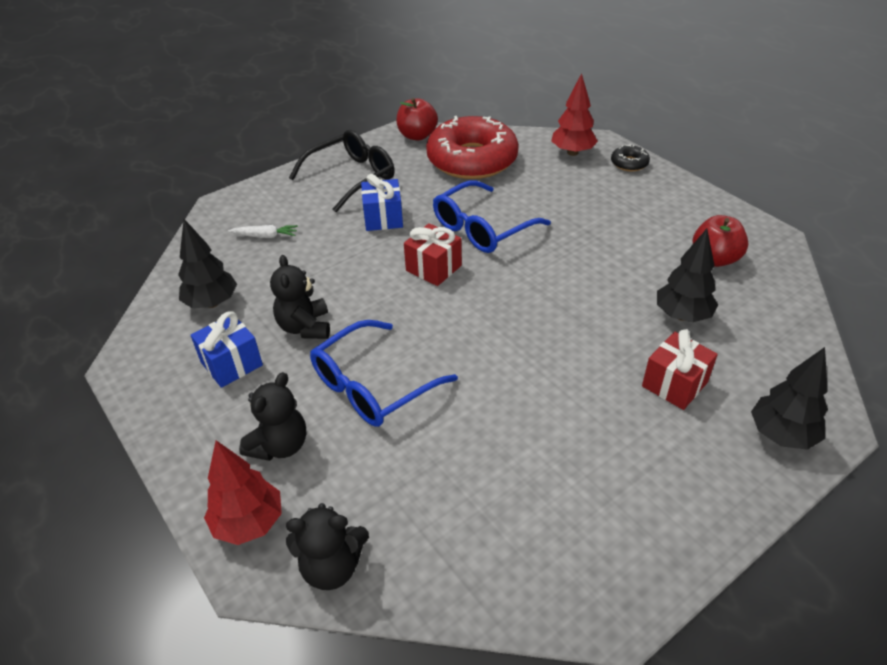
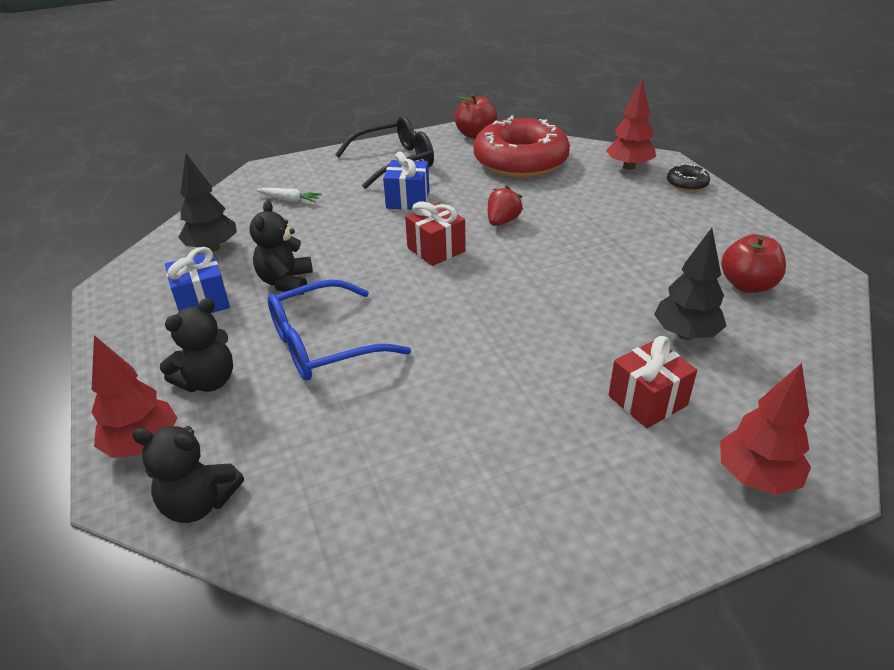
camera: 15 degrees right, 5 degrees down
blue glasses [433,180,551,253] -> red strawberry [488,186,523,226]
black tree [751,347,828,450] -> red tree [720,363,811,495]

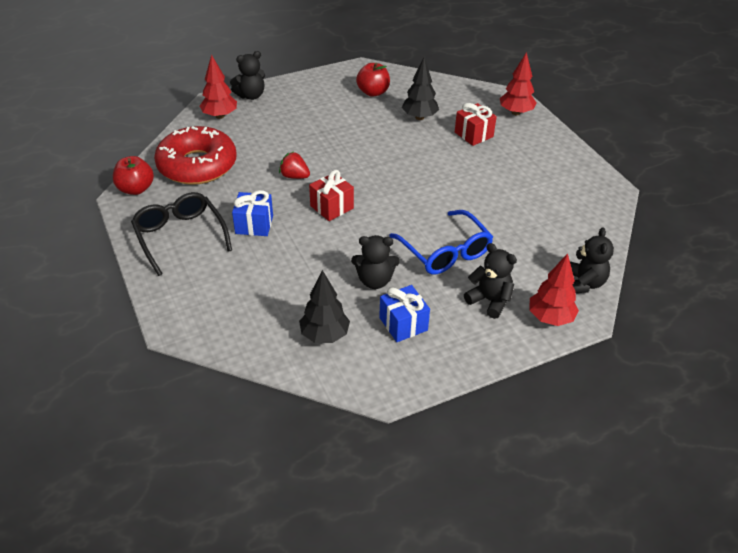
camera: 95 degrees left, 5 degrees up
white carrot [256,188,322,202] -> none
black donut [667,163,710,191] -> black teddy bear [230,51,265,100]

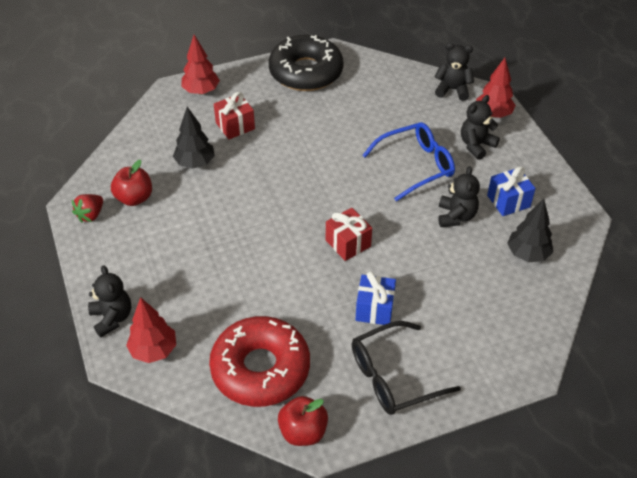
camera: 85 degrees left, 5 degrees up
red strawberry [279,151,310,179] -> red strawberry moved to [72,194,103,223]
none -> black donut [269,35,343,91]

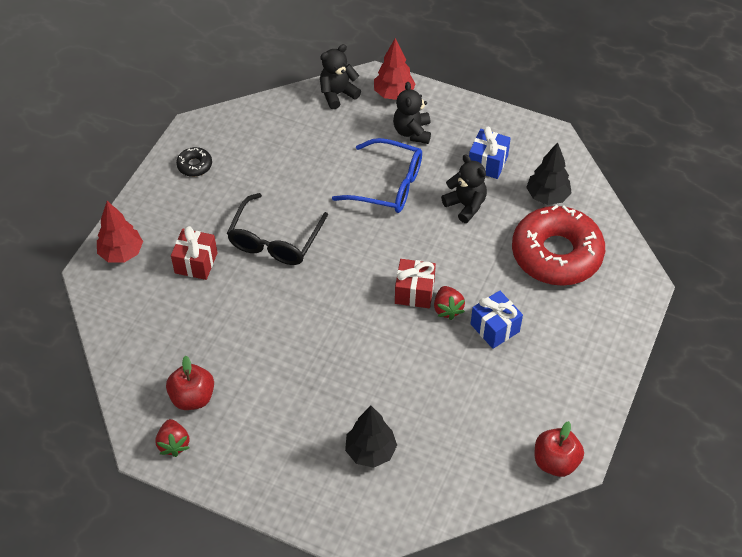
camera: 45 degrees left, 5 degrees up
black teddy bear [88,265,131,337] -> none
red tree [126,297,176,363] -> none
black tree [173,107,215,169] -> black tree moved to [345,406,397,468]
red donut [209,316,310,407] -> red donut moved to [512,205,605,286]
black donut [269,35,343,91] -> black donut [176,147,212,177], size x0.41
black glasses [352,321,461,415] -> black glasses moved to [227,193,328,265]
blue glasses [362,122,455,201] -> blue glasses turned 90 degrees clockwise [332,138,422,213]
none -> red strawberry [434,286,465,320]

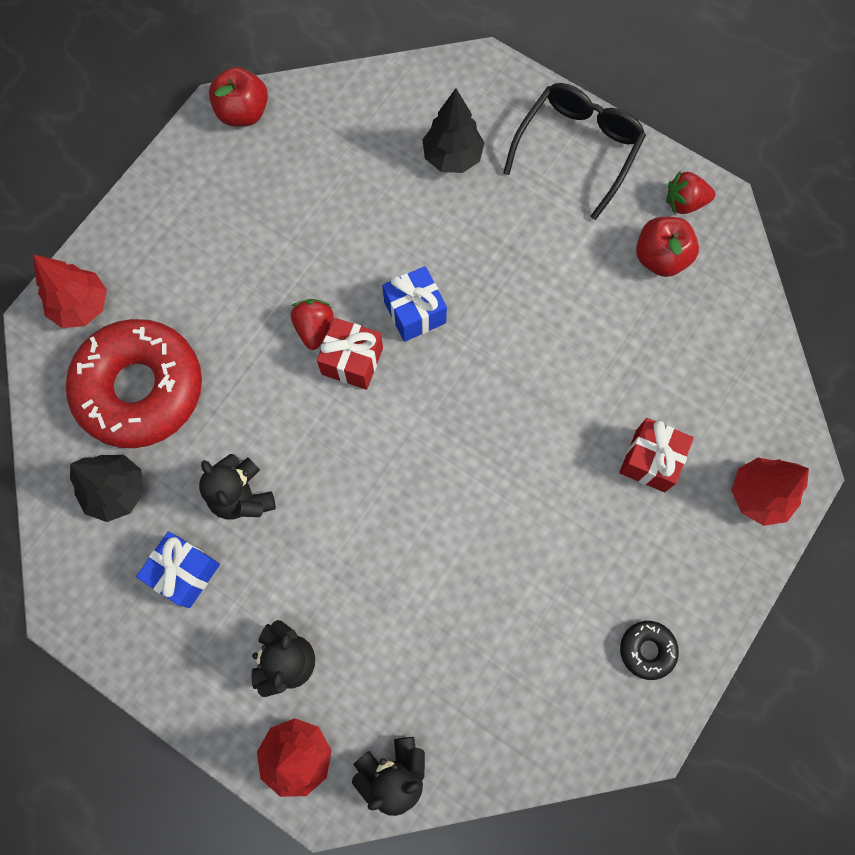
camera: 170 degrees left, 20 degrees up
red strawberry [155,419,189,457] -> red strawberry turned 90 degrees counterclockwise [666,170,715,214]
black glasses [227,193,328,265] -> black glasses moved to [503,83,646,220]
blue glasses [332,138,422,213] -> none
blue gift [471,291,523,349] -> blue gift moved to [382,266,447,342]
none -> red tree [33,254,107,328]

